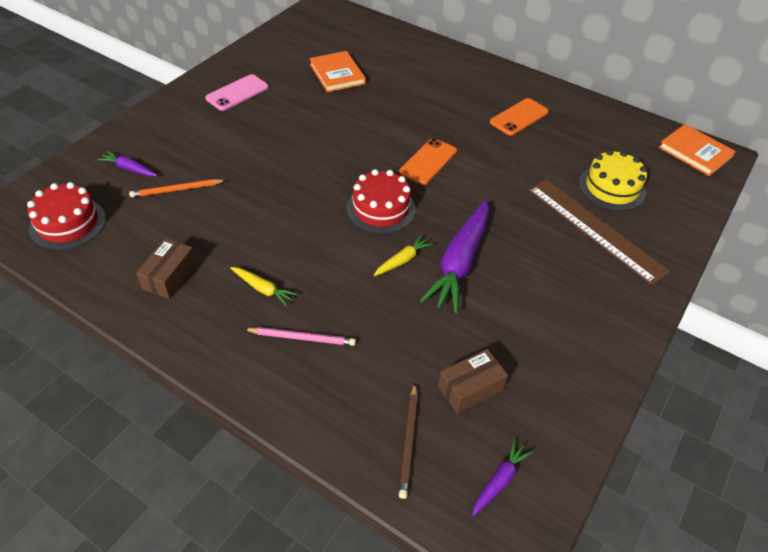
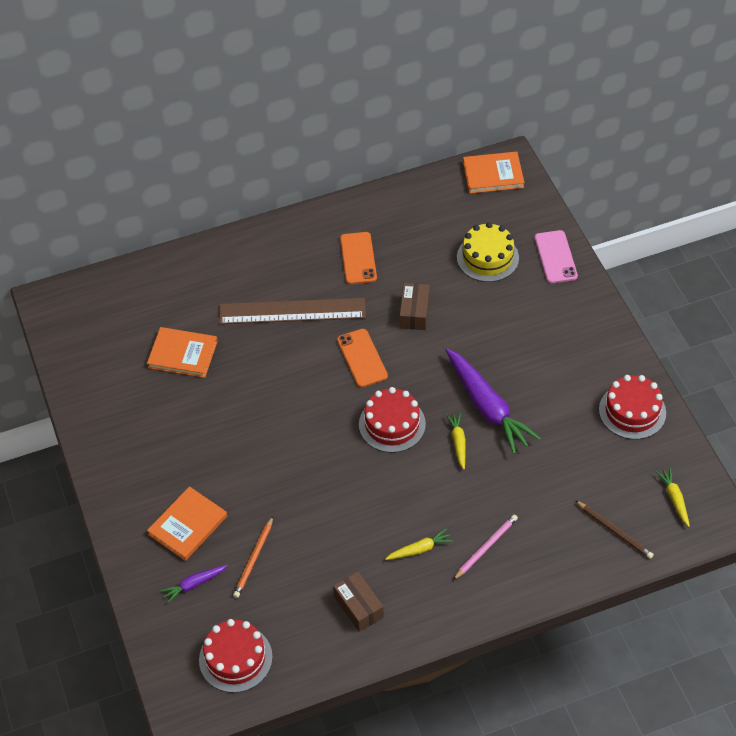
camera: 50 degrees left, 5 degrees up
pink phone [205,74,269,111] -> pink phone moved to [535,230,578,283]
brown box [438,349,508,414] -> brown box moved to [400,283,430,330]
purple carrot [472,439,533,516] -> yellow carrot [656,468,690,527]
brown ruler [528,179,670,285] -> brown ruler moved to [219,298,366,324]
none -> orange book [147,486,227,561]
none -> red cake [599,375,666,439]

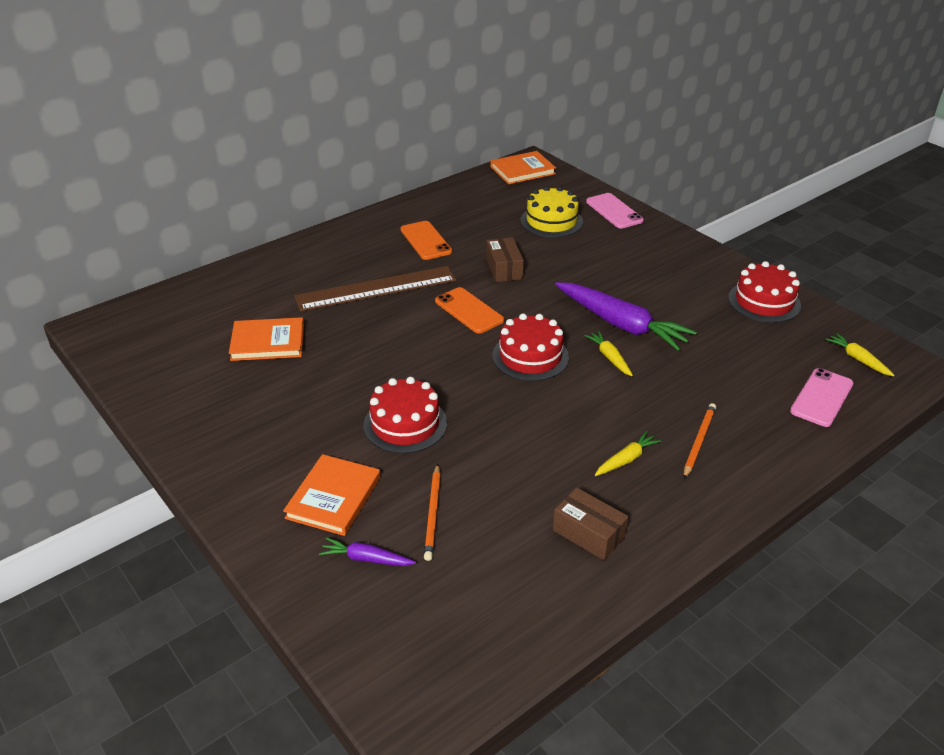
camera: 20 degrees left, 15 degrees down
purple carrot [160,565,228,603] -> purple carrot turned 60 degrees clockwise [319,538,416,566]
red cake [199,619,273,693] -> red cake moved to [364,377,447,454]
pink pencil [453,515,518,580] -> orange pencil [684,403,716,479]
brown pencil [575,500,654,559] -> pink phone [790,368,854,427]

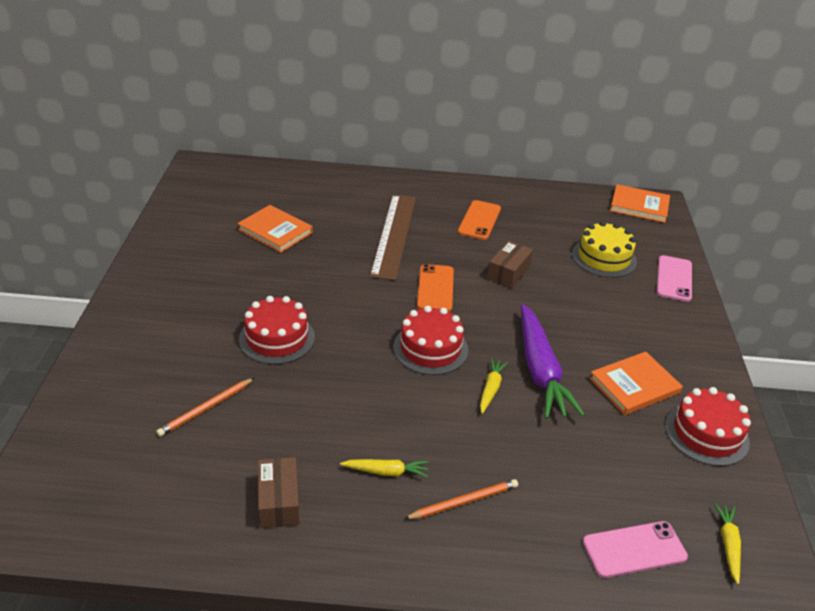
camera: 40 degrees right, 0 degrees up
orange book [283,454,380,536] -> orange book moved to [589,352,683,415]
brown ruler [295,266,456,311] -> brown ruler turned 75 degrees clockwise [370,194,416,281]
purple carrot [319,538,416,566] -> none

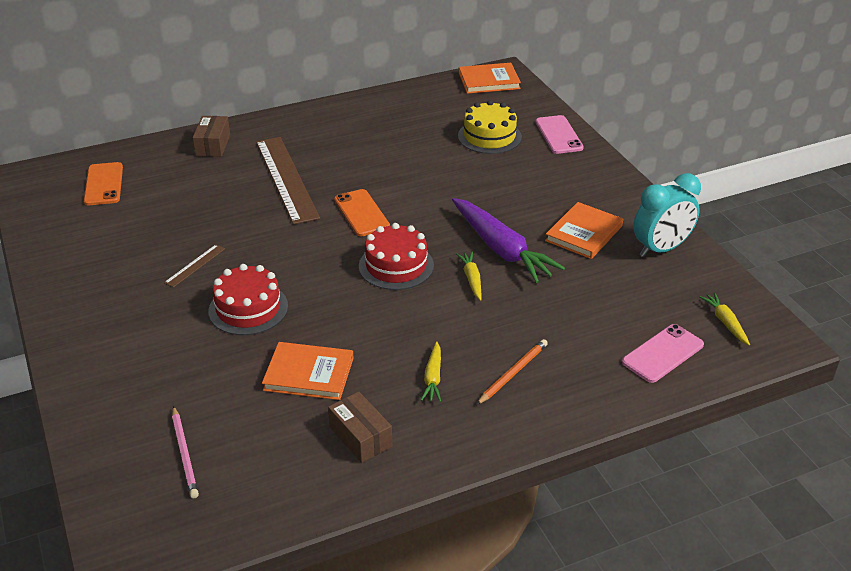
camera: 25 degrees left, 0 degrees up
orange pencil [156,378,254,437] -> none
orange book [237,205,313,253] -> orange book moved to [262,342,354,400]
yellow carrot [340,459,428,477] -> yellow carrot turned 120 degrees clockwise [421,341,441,402]
orange phone [458,200,501,240] -> orange phone moved to [84,162,123,205]
brown box [487,241,533,289] -> brown box moved to [193,116,230,157]
red cake [665,387,751,466] -> turquoise clock [633,173,701,257]
none -> brown ruler [164,244,225,288]
none -> pink pencil [172,406,199,498]

